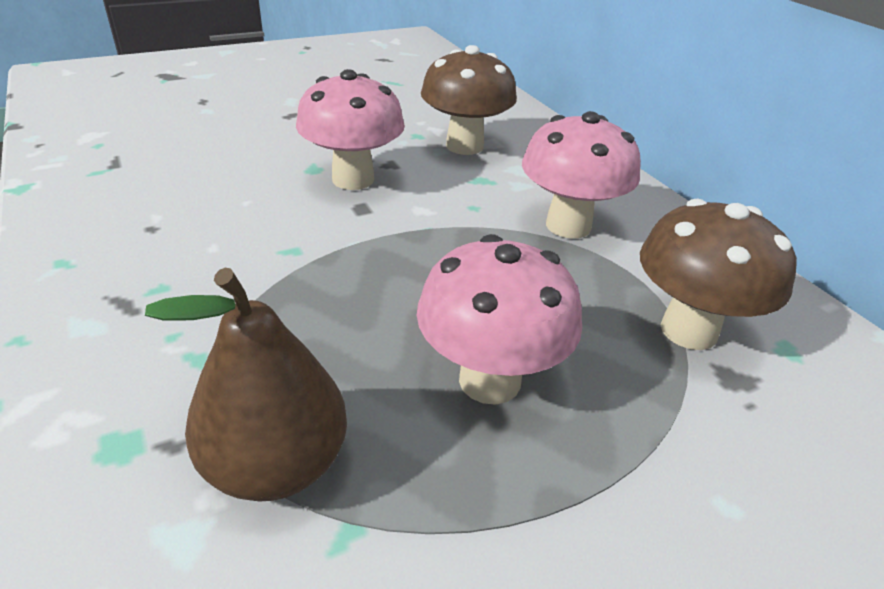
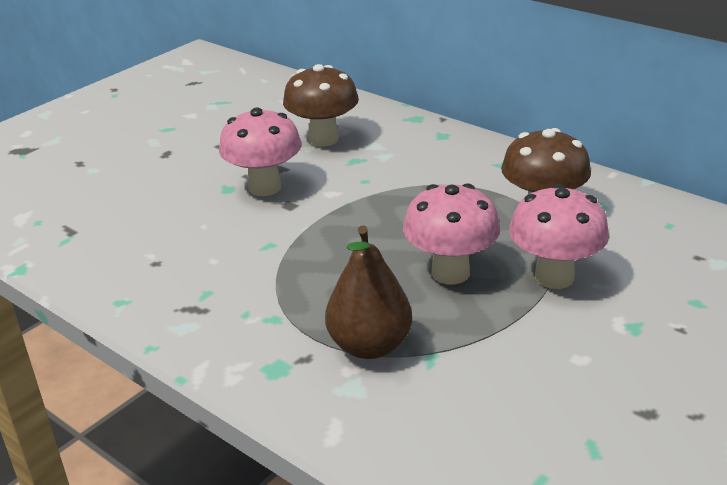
camera: 20 degrees left, 5 degrees down
pink mushroom [522,111,641,239] -> pink mushroom moved to [509,184,609,289]

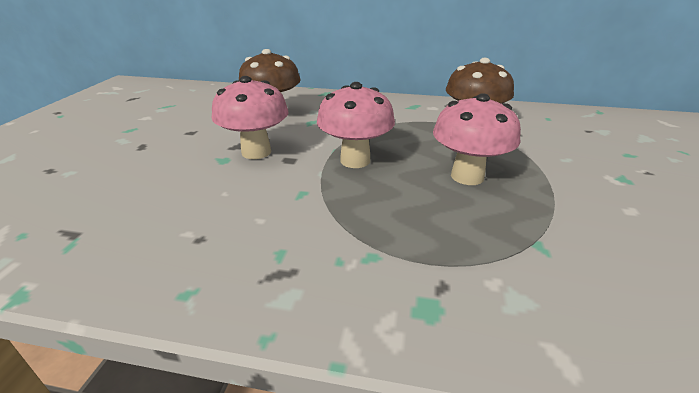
camera: 30 degrees left, 0 degrees up
brown pear [325,225,412,359] -> none
pink mushroom [509,184,609,289] -> pink mushroom moved to [317,82,395,168]

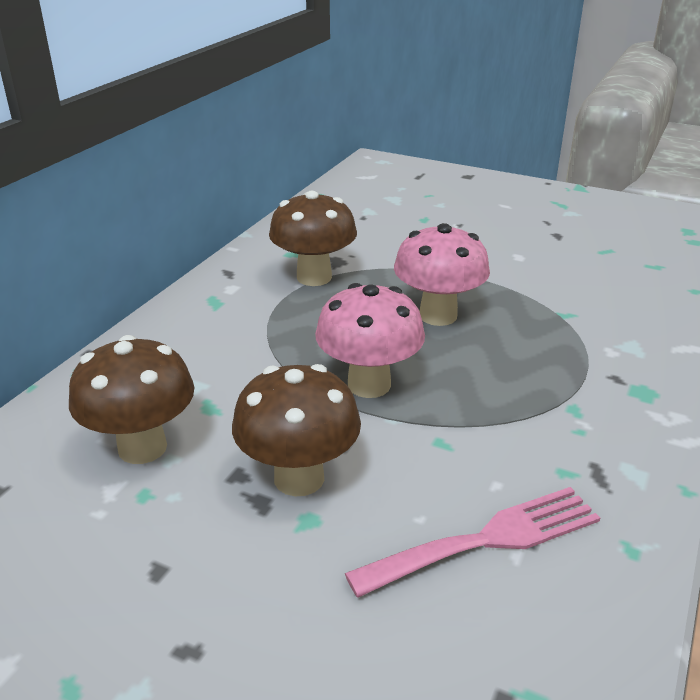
camera: 75 degrees left, 0 degrees up
pink mushroom [212,76,288,159] -> brown mushroom [232,364,361,497]
none -> pink fork [345,487,600,598]

